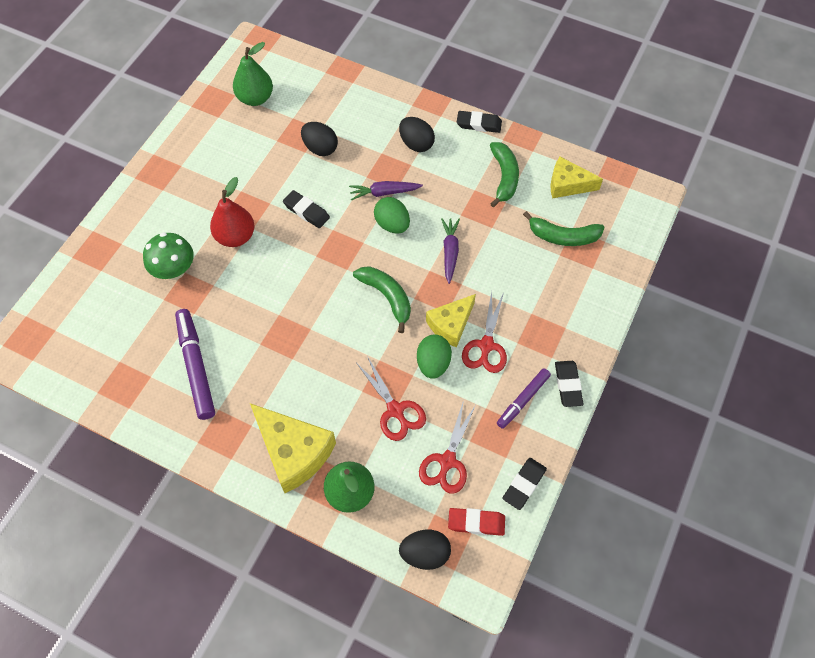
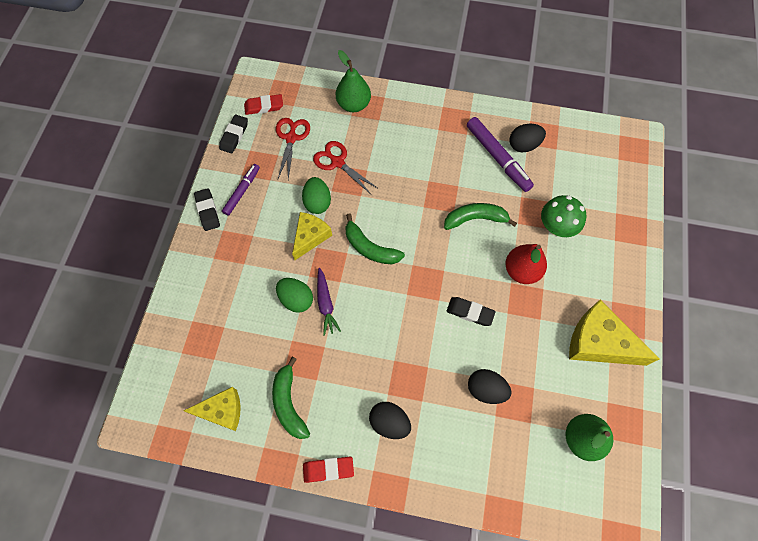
camera: 165 degrees right, 5 degrees up
yellow cheese [250,403,336,493] -> yellow cheese moved to [569,300,659,366]
purple carrot [349,181,423,201] -> none
green egg [374,197,410,234] -> green egg moved to [276,278,313,313]
black egg [399,530,451,570] -> black egg moved to [509,124,546,152]
black eraser [457,111,502,133] -> red eraser [303,457,354,483]
red scissors [462,291,507,373] -> none
green banana [523,211,605,246] -> green banana moved to [444,203,517,230]

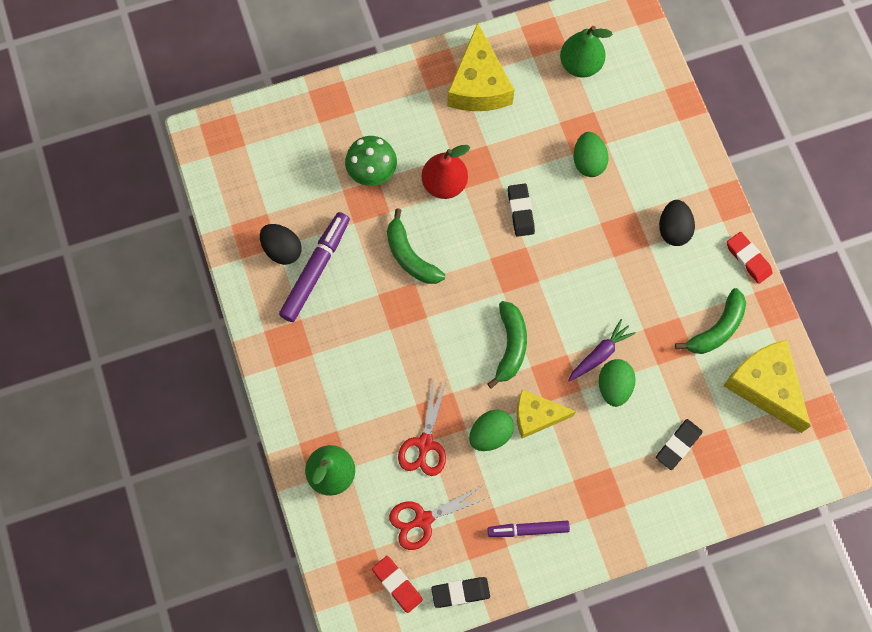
camera: 120 degrees left, 5 degrees up
yellow cheese [184,387,240,431] -> yellow cheese [723,340,811,433], size x1.55
black eraser [194,188,220,231] -> black eraser moved to [656,419,702,470]
black egg [468,369,511,404] -> green egg [574,132,609,177]

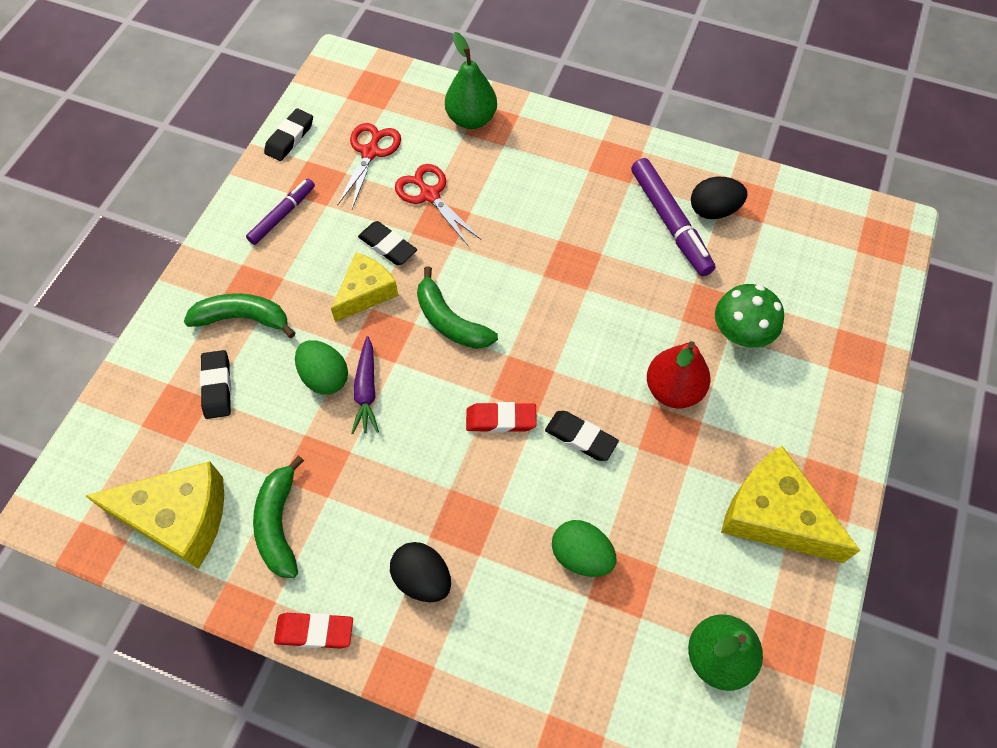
camera: 130 degrees right, 10 degrees down
red eraser [372,556,423,613] -> red eraser moved to [466,402,537,433]
green banana [387,208,445,284] -> green banana moved to [184,293,295,338]
green egg [469,410,514,451] -> black eraser [358,221,417,265]

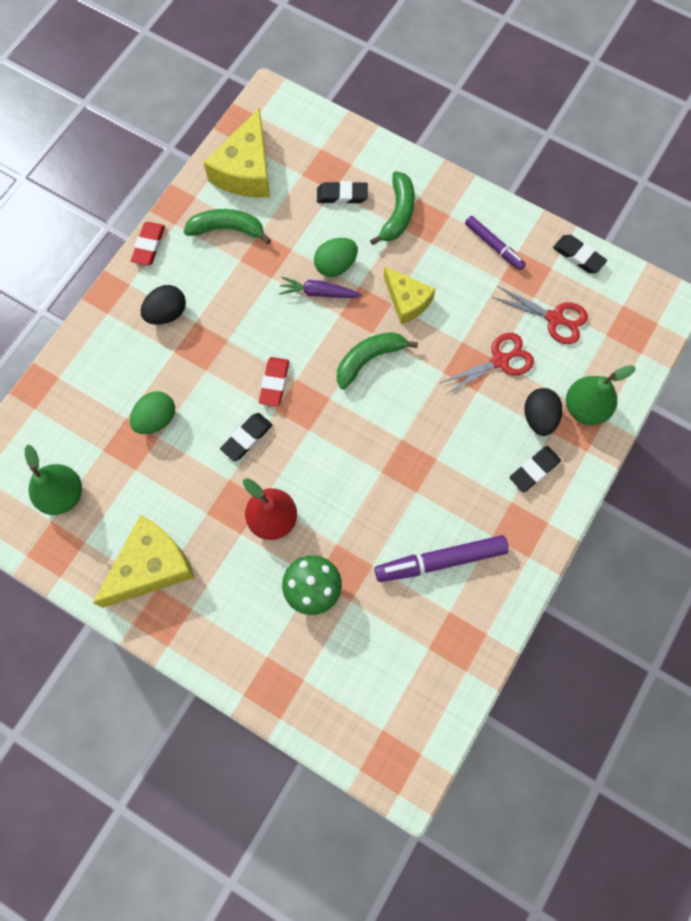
camera: 100 degrees right, 10 degrees up
black eraser [358,221,417,265] -> black eraser moved to [509,446,561,492]
black egg [691,177,747,219] -> black egg moved to [524,388,563,436]

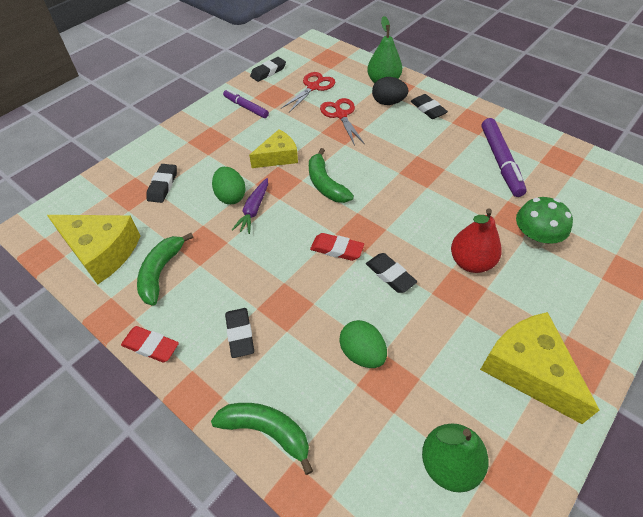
camera: 80 degrees left, 20 degrees down
black egg [141,285,186,325] -> black eraser [225,308,254,358]
green banana [370,171,415,245] -> green banana moved to [211,403,313,475]
purple marker [465,216,526,270] -> purple marker turned 105 degrees counterclockwise [223,89,269,118]

